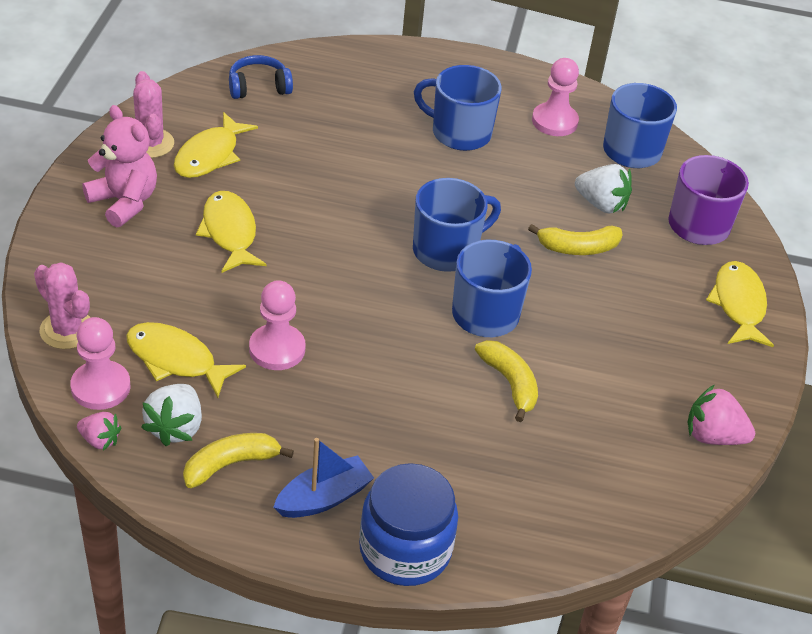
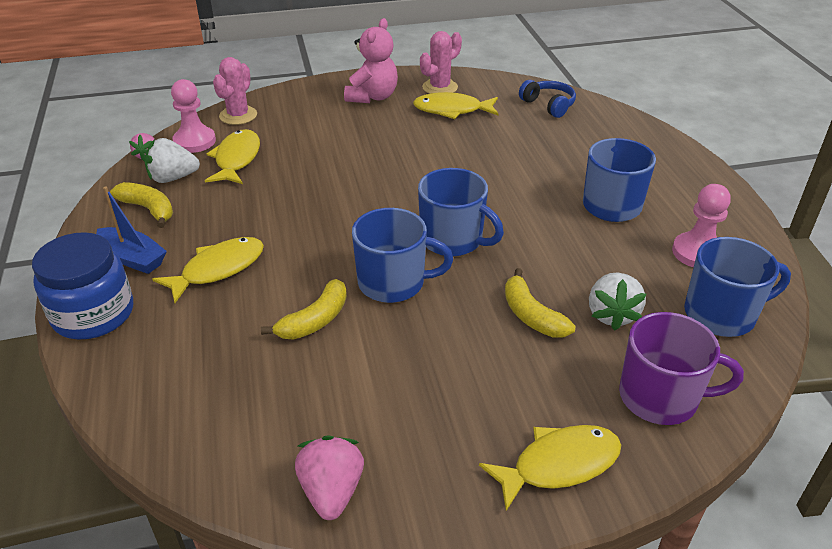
camera: 70 degrees right, 5 degrees down
yellow fish [196,191,266,273] -> yellow fish moved to [152,237,264,303]
pink pawn [249,280,306,370] -> none

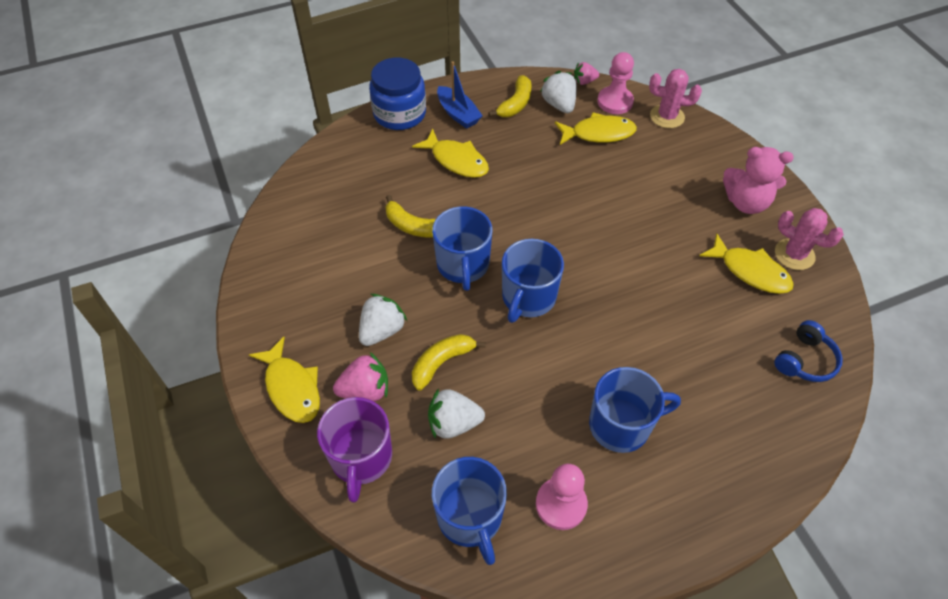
camera: 80 degrees right, 15 degrees up
blue boat [96,186,167,274] -> blue boat turned 60 degrees counterclockwise [437,61,483,129]
pink strawberry [295,436,364,520] -> pink strawberry moved to [333,352,388,402]
yellow fish [413,92,498,119] -> yellow fish turned 135 degrees clockwise [699,233,794,294]
none -> white strawberry [359,294,407,346]

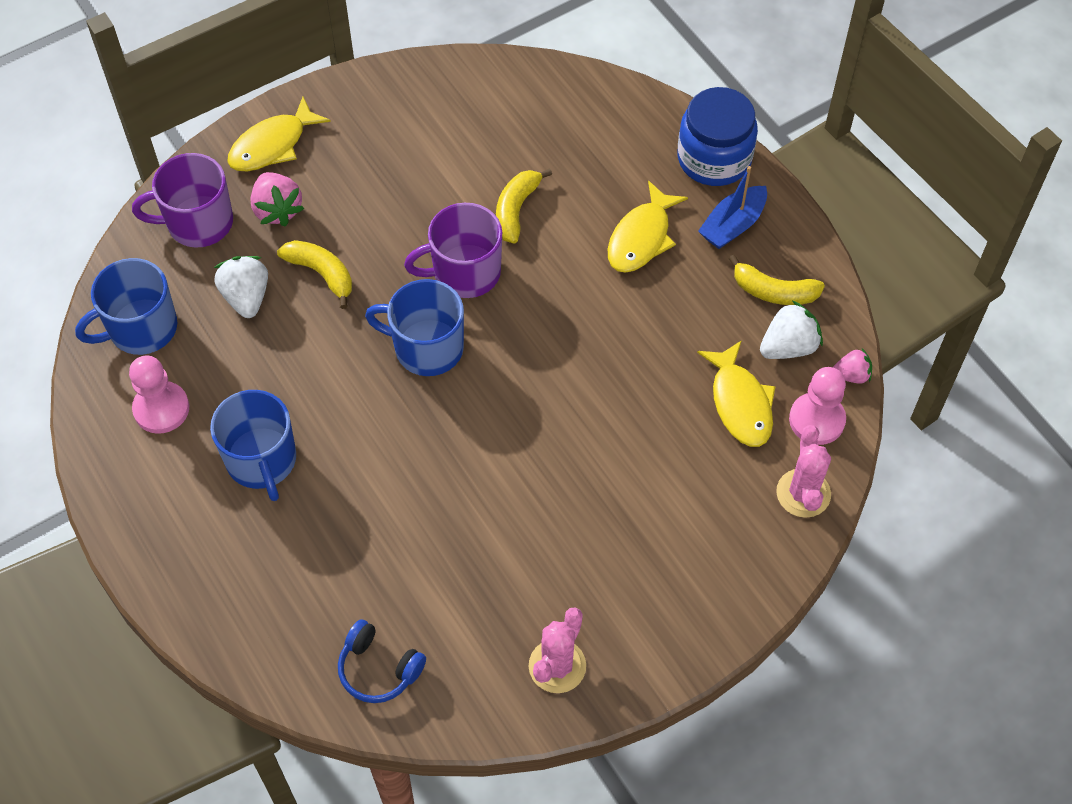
camera: 80 degrees right, 5 degrees up
white strawberry [359,294,407,346] -> none
blue mug [432,206,492,291] -> purple mug [404,203,502,298]
pink strawberry [574,62,599,85] -> pink strawberry turned 105 degrees clockwise [833,348,872,384]
yellow fish [699,233,794,294] -> none
pink teddy bear [723,147,794,214] -> none

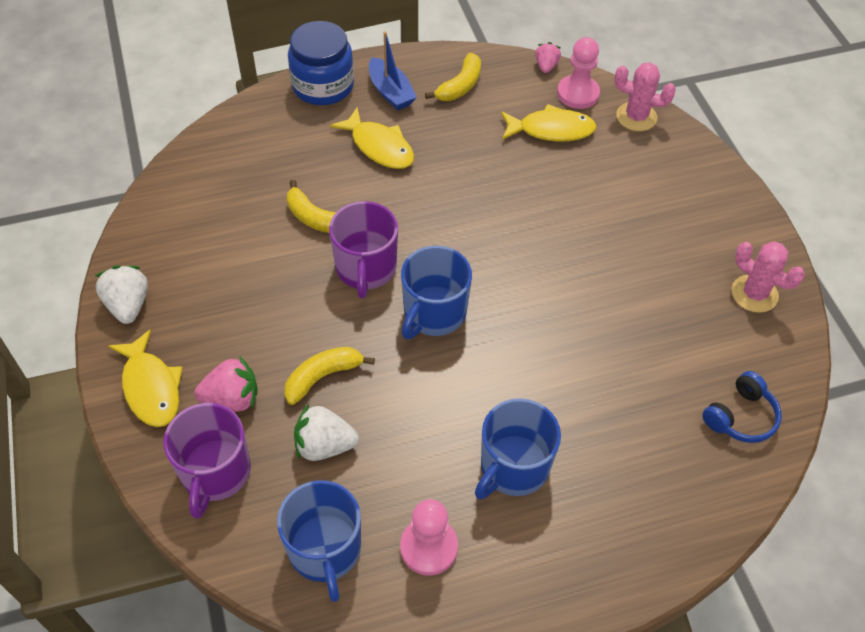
camera: 75 degrees left, 5 degrees down
blue mug [210,390,296,501] -> blue mug turned 135 degrees clockwise [475,398,561,500]
white strawberry [760,300,823,359] -> white strawberry moved to [95,265,148,324]

